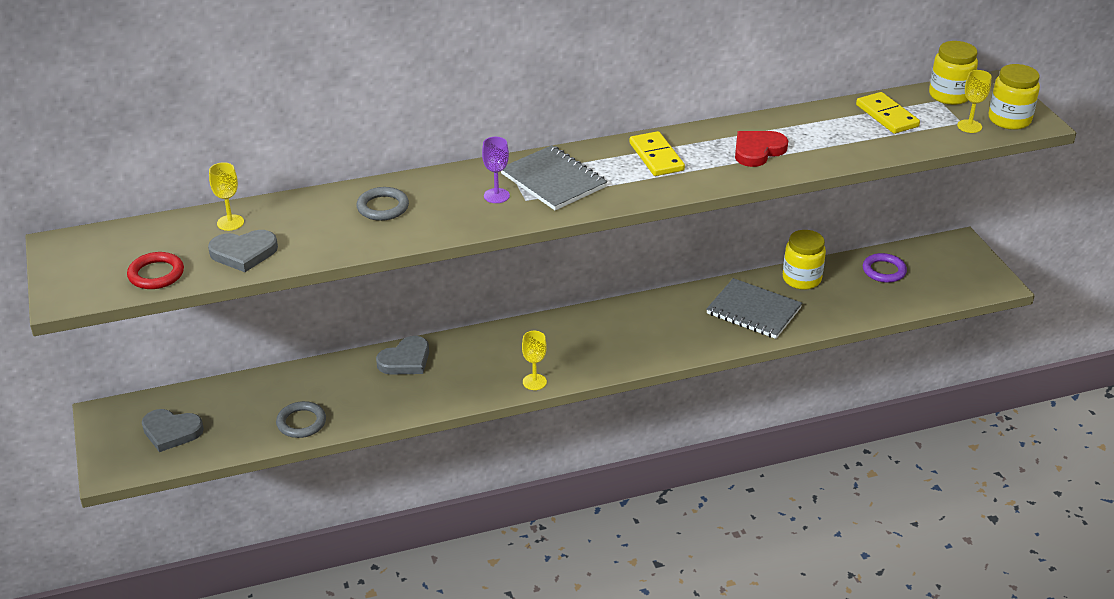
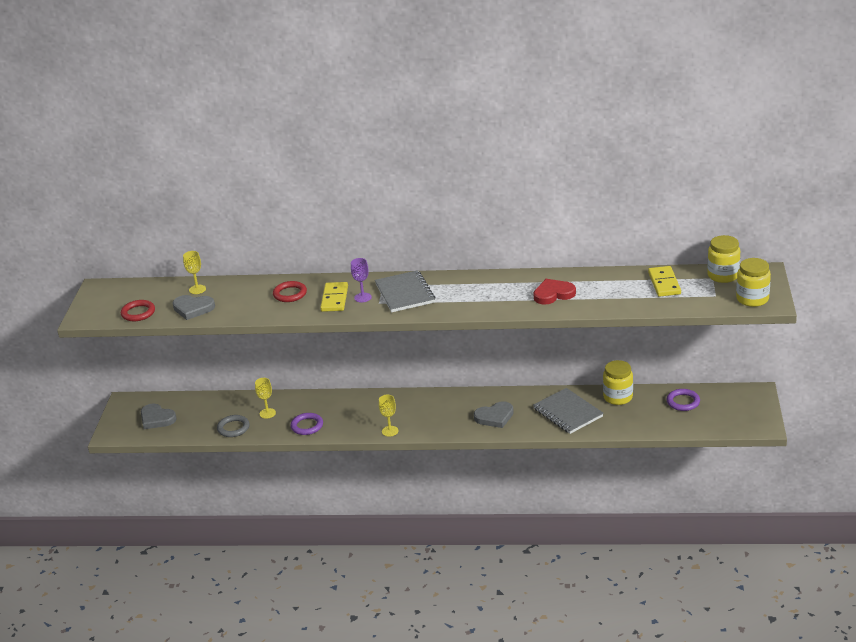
camera: 25 degrees right, 5 degrees down
grey ring [356,187,409,221] -> red ring [273,281,307,302]
grey heart [376,336,429,374] -> grey heart moved to [474,401,514,428]
yellow domino [629,131,685,176] -> yellow domino moved to [320,282,348,312]
yellow goblet [957,70,992,133] -> yellow goblet moved to [255,378,276,419]
none -> purple ring [291,413,323,435]

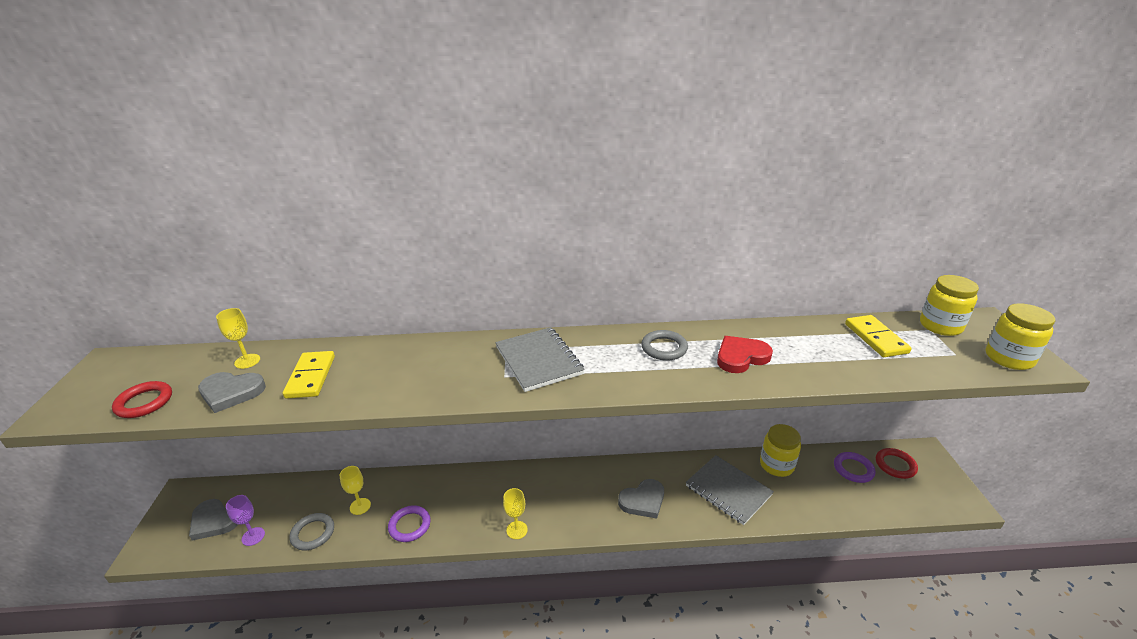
camera: 10 degrees left, 0 degrees up
red ring [273,281,307,302] -> red ring moved to [876,448,918,479]
yellow domino [320,282,348,312] -> yellow domino moved to [283,351,335,399]
purple goblet [351,258,372,303] -> purple goblet moved to [226,495,265,546]
none -> grey ring [641,330,688,361]

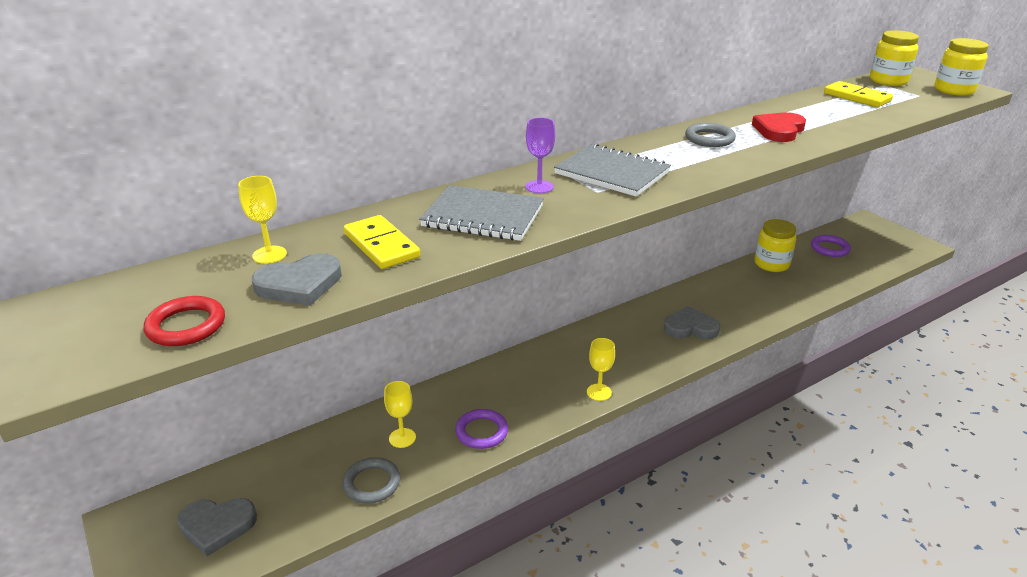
camera: 30 degrees left, 0 degrees up
purple goblet [226,495,265,546] -> purple goblet moved to [525,118,555,193]
grey heart [618,479,664,519] -> grey heart turned 120 degrees counterclockwise [664,306,720,339]
grey notebook [686,455,774,525] -> grey notebook moved to [419,185,544,241]
red ring [876,448,918,479] -> none

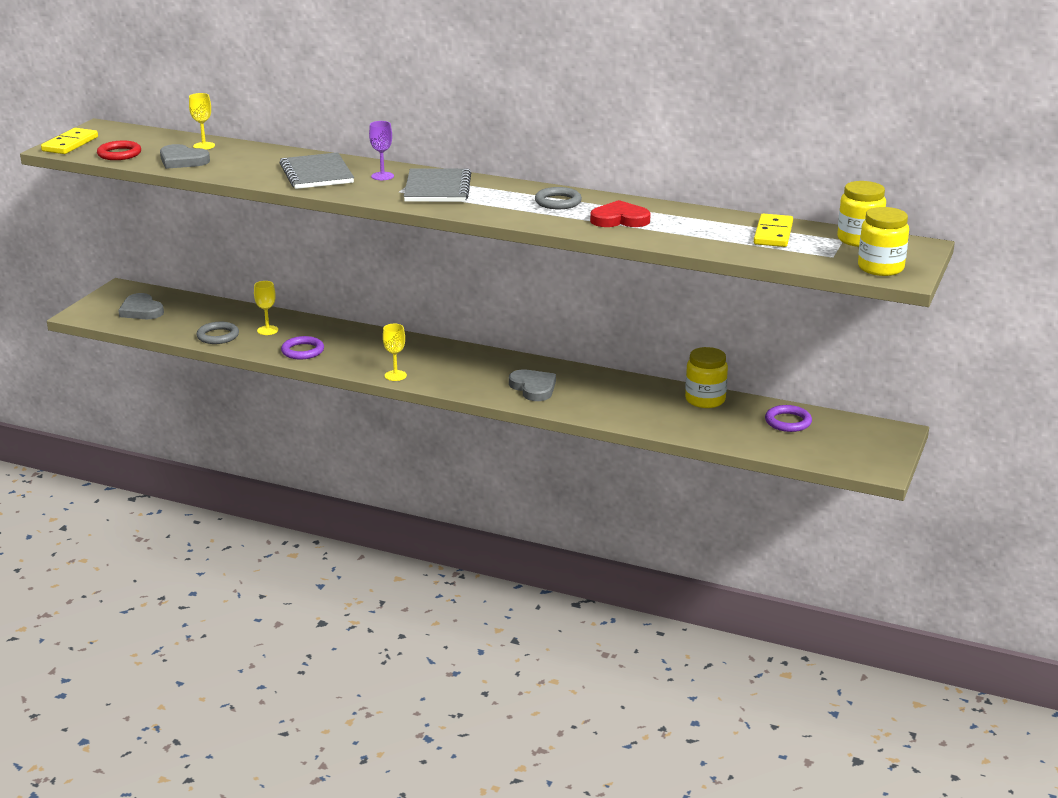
camera: 55 degrees right, 5 degrees down
yellow domino [344,215,420,269] -> yellow domino moved to [41,128,98,154]

